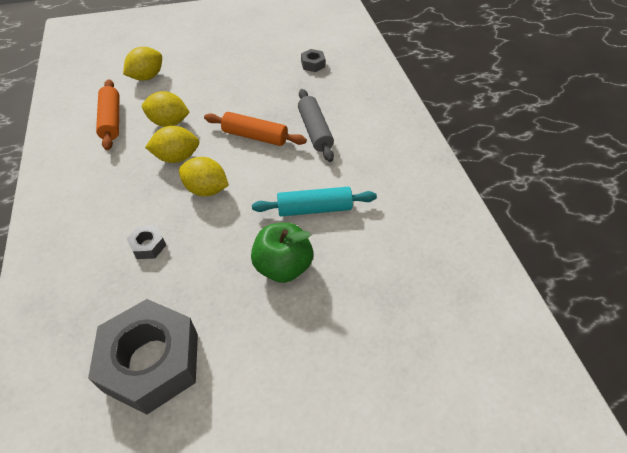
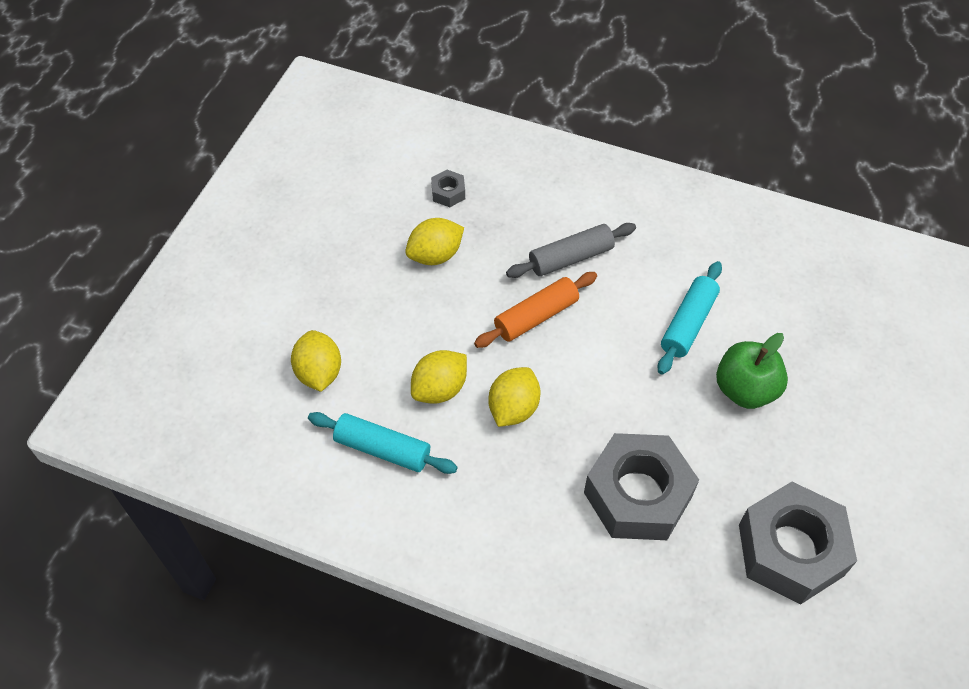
camera: 55 degrees left, 5 degrees up
orange rolling pin [96,79,119,150] -> turquoise rolling pin [308,412,458,474]
grey nut [126,225,166,259] -> grey nut [584,433,699,540], size x2.41
yellow lemon [179,157,229,196] -> yellow lemon moved to [405,218,464,265]
grey rolling pin [298,89,334,162] -> grey rolling pin turned 45 degrees counterclockwise [506,223,636,278]

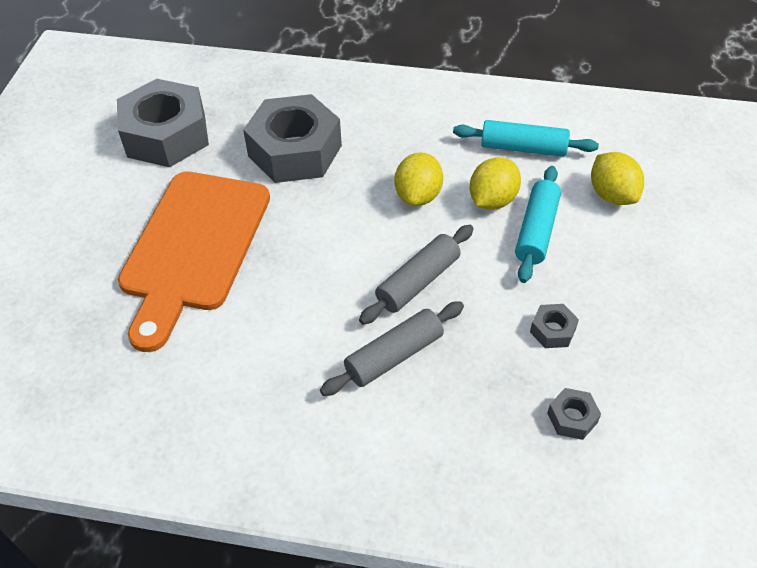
camera: 170 degrees right, 5 degrees down
yellow lemon [405,218,464,265] -> grey nut [530,304,579,348]
orange rolling pin [474,272,597,348] -> grey rolling pin [359,225,474,325]
turquoise rolling pin [658,261,722,375] -> turquoise rolling pin moved to [515,166,561,283]
green apple [716,333,788,409] -> orange cutting board [118,172,270,352]

